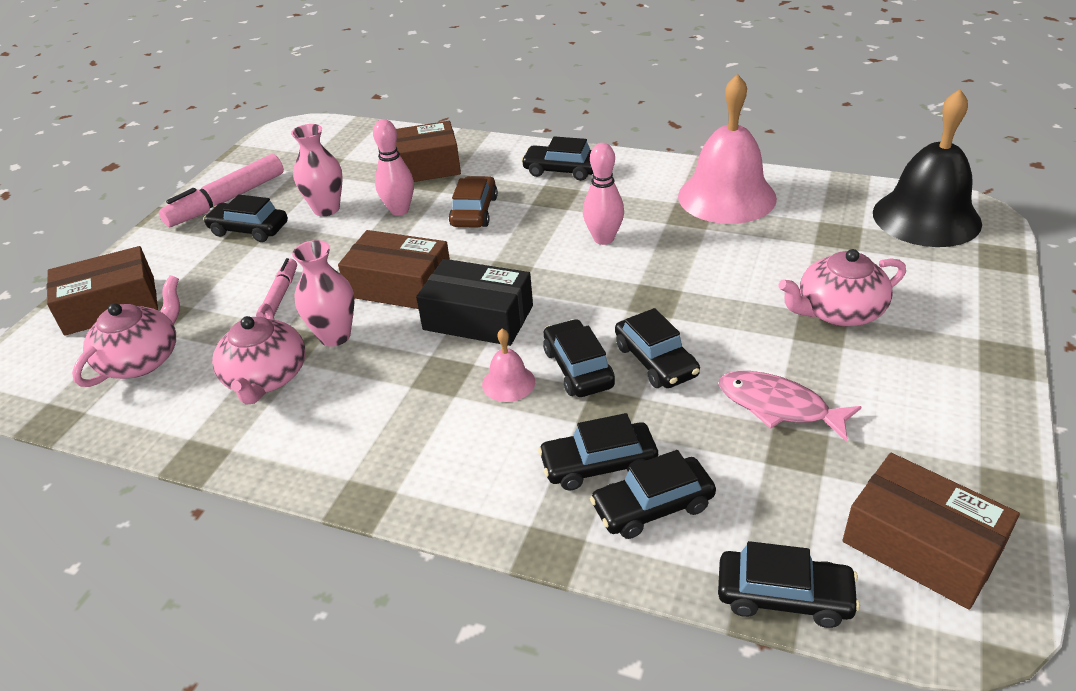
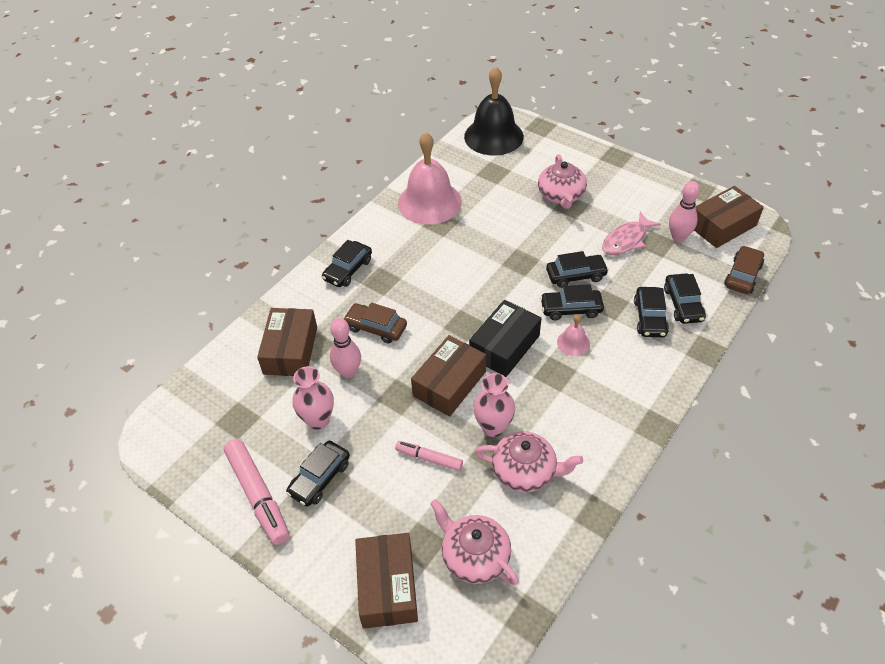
camera: 75 degrees left, 10 degrees up
pink bowling pin [583,143,624,245] -> pink bowling pin moved to [669,181,700,242]
black car [718,541,860,628] -> brown car [724,246,764,294]

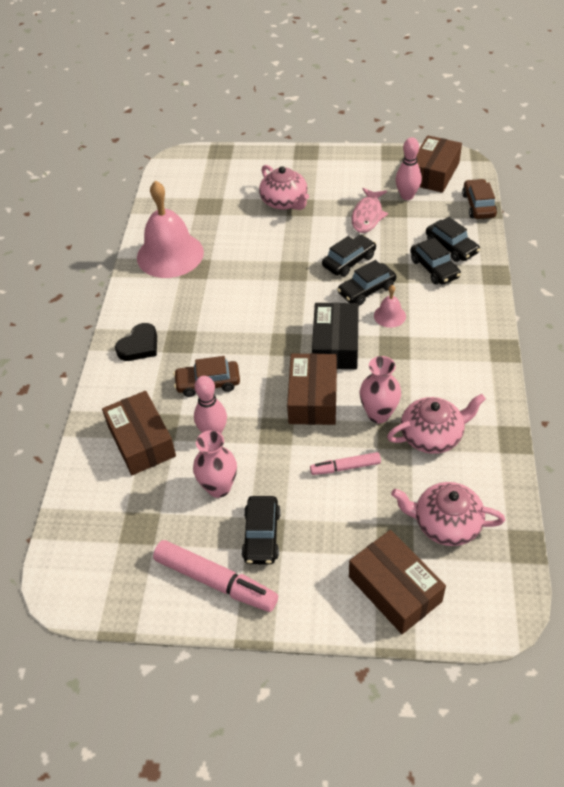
camera: 30 degrees left, 0 degrees up
black car [322,240,372,287] -> black heart [115,323,157,361]
black bell [464,66,524,156] -> none

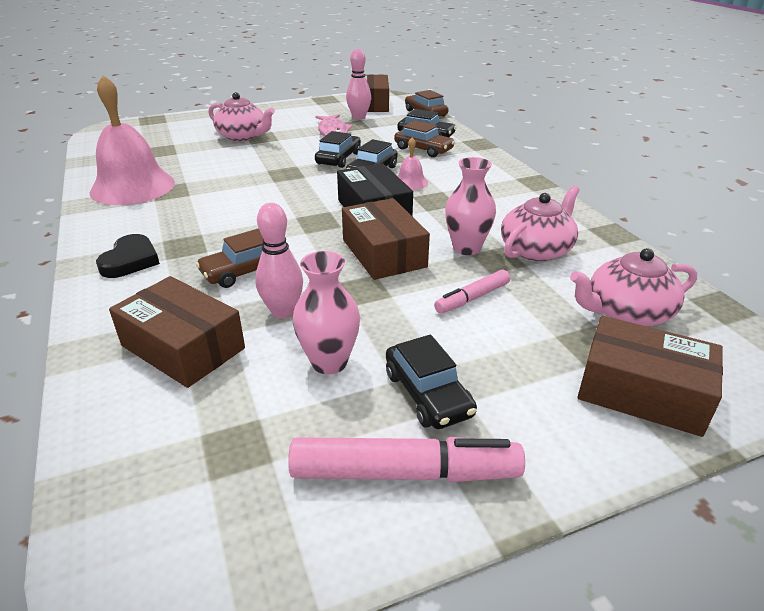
camera: 30 degrees left, 15 degrees down
black car [410,238,461,285] -> brown car [394,120,455,157]

